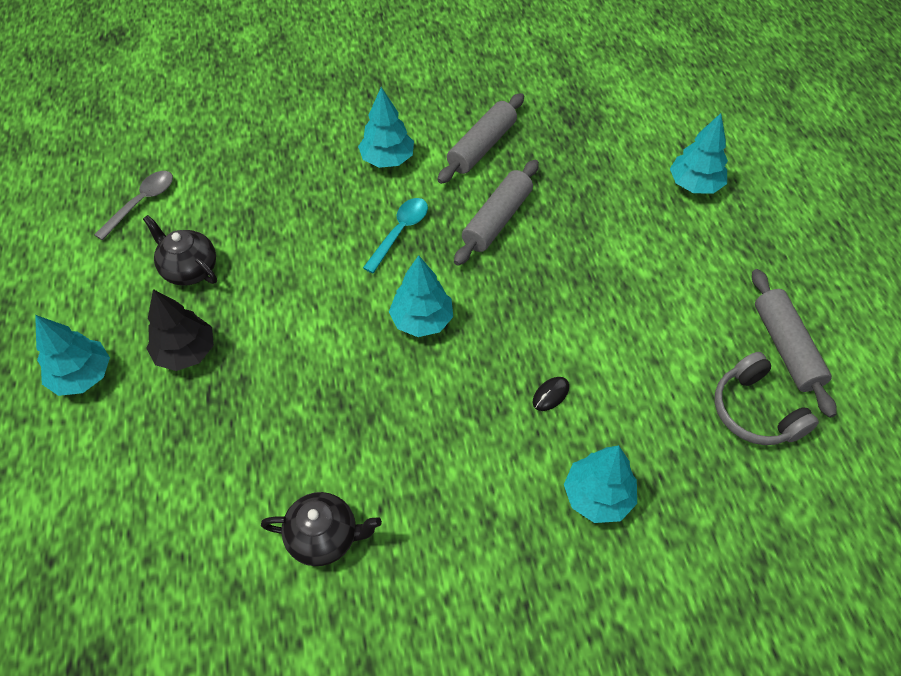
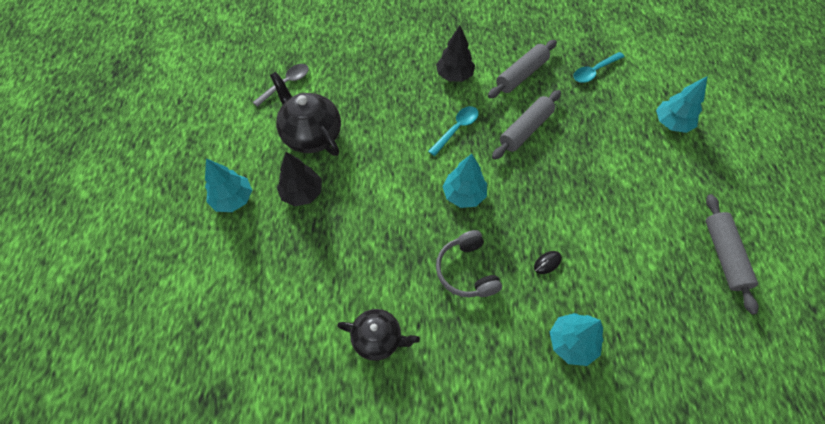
camera: 10 degrees right, 5 degrees up
black teapot [143,215,217,286] -> black teapot [270,72,341,156], size x1.54
turquoise tree [358,87,414,168] -> black tree [436,26,475,82]
grey headphones [715,352,819,445] -> grey headphones moved to [436,230,502,297]
none -> turquoise spoon [573,52,625,83]

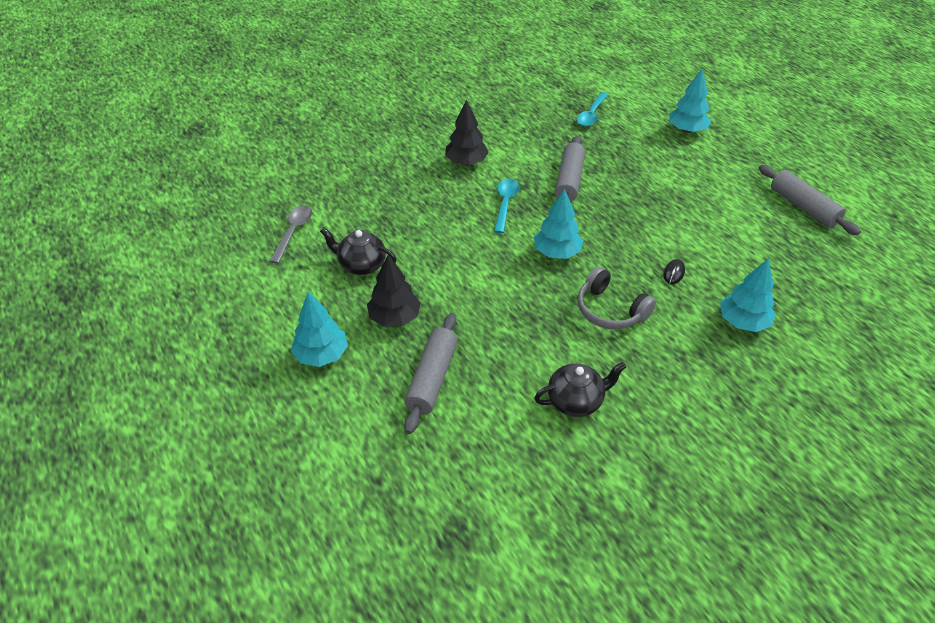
camera: 30 degrees left, 15 degrees down
black teapot [270,72,341,156] -> black teapot [320,227,397,275], size x0.65
grey rolling pin [488,40,557,99] -> grey rolling pin moved to [404,313,457,434]

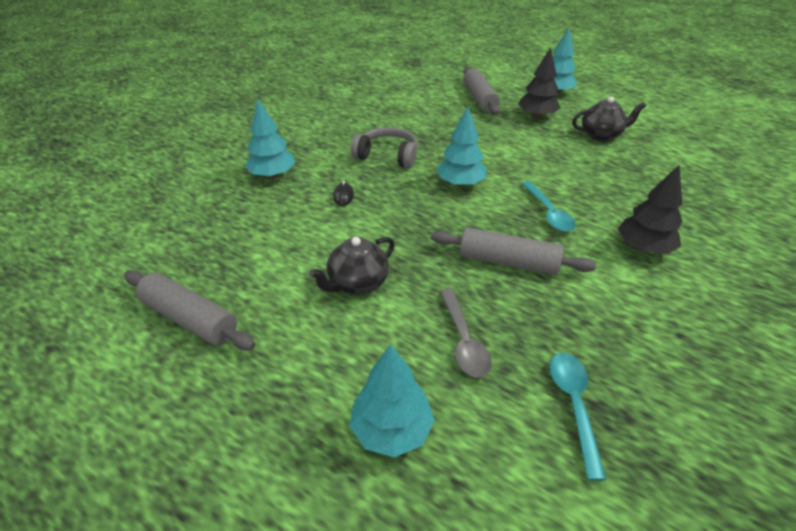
camera: 155 degrees right, 5 degrees down
grey spoon [269,205,312,264] -> grey spoon moved to [440,288,492,378]
black teapot [535,362,626,417] -> black teapot moved to [309,237,395,295]
grey rolling pin [555,136,585,202] -> grey rolling pin turned 60 degrees counterclockwise [431,227,596,275]

